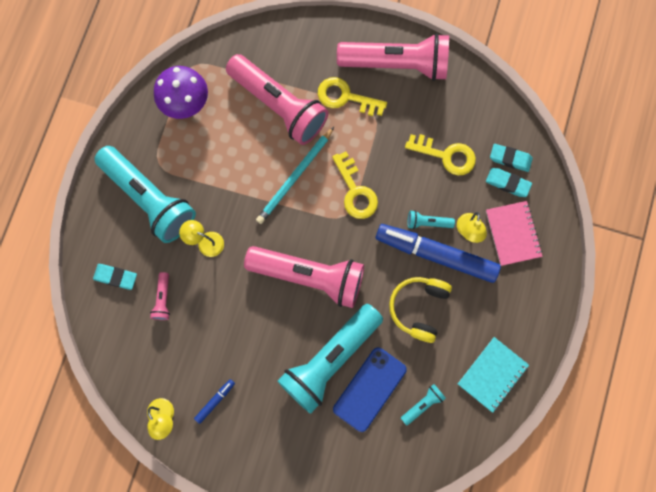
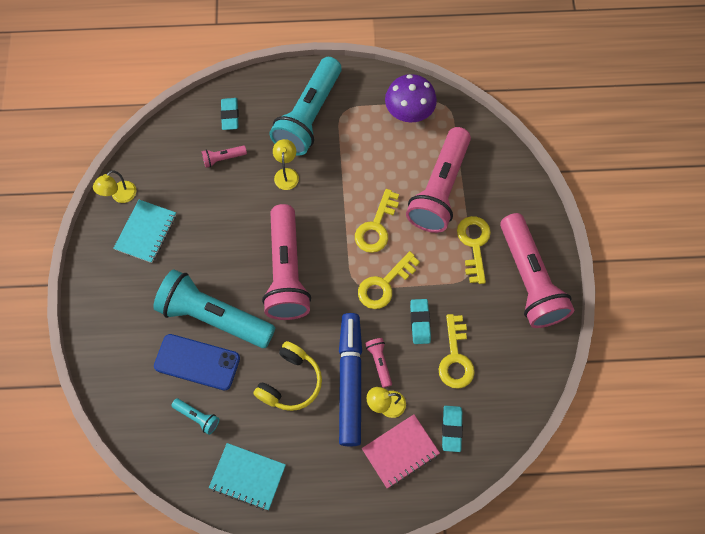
camera: 70 degrees right, 10 degrees down
blue marker [194,379,235,424] -> turquoise notebook [113,200,176,263]
turquoise pencil [256,127,334,224] -> yellow key [355,189,399,253]
yellow headphones [389,277,452,343] -> yellow headphones turned 120 degrees clockwise [253,341,322,411]
turquoise flashlight [407,210,455,229] -> pink flashlight [365,338,392,388]
turquoise eraser [490,144,533,172] -> turquoise eraser moved to [410,299,431,344]

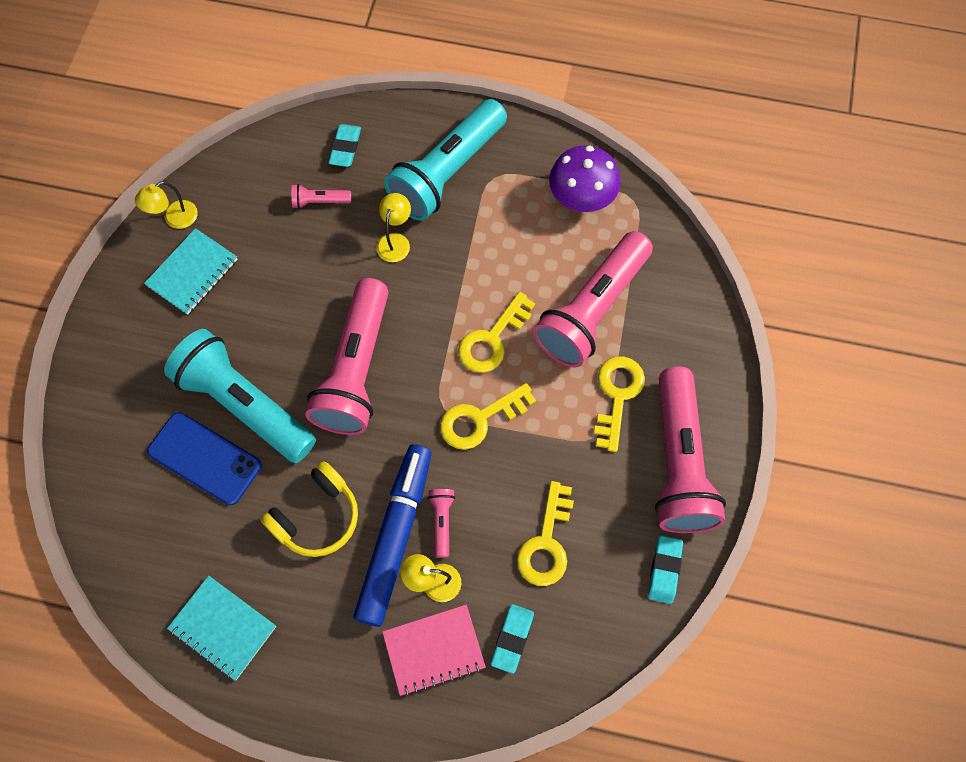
camera: 15 degrees right, 0 degrees up
turquoise flashlight [172,398,219,435] -> none
turquoise eraser [410,299,431,344] -> turquoise eraser moved to [648,535,683,604]

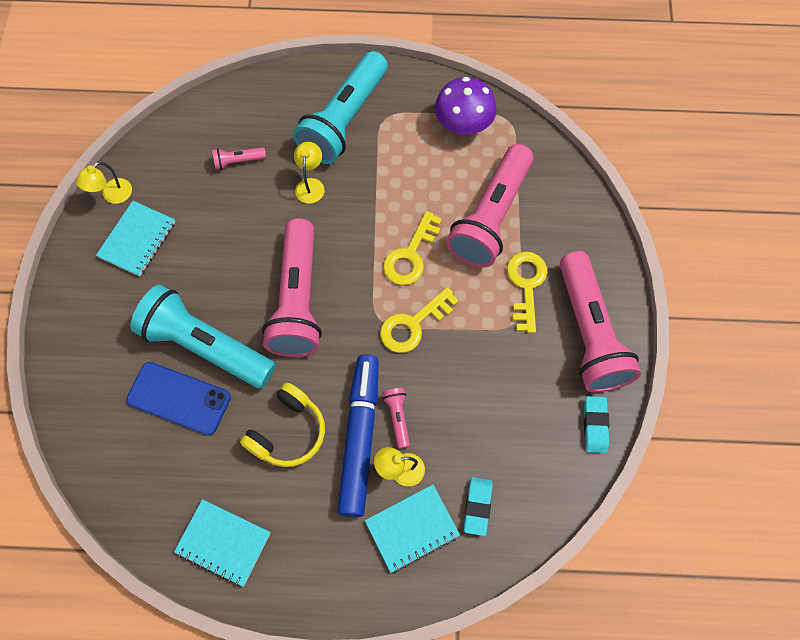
camera: 10 degrees left, 0 degrees up
turquoise eraser [328,124,361,167] -> none
pink notebook [382,605,486,696] -> turquoise notebook [365,484,460,573]
yellow key [517,481,574,586] -> none

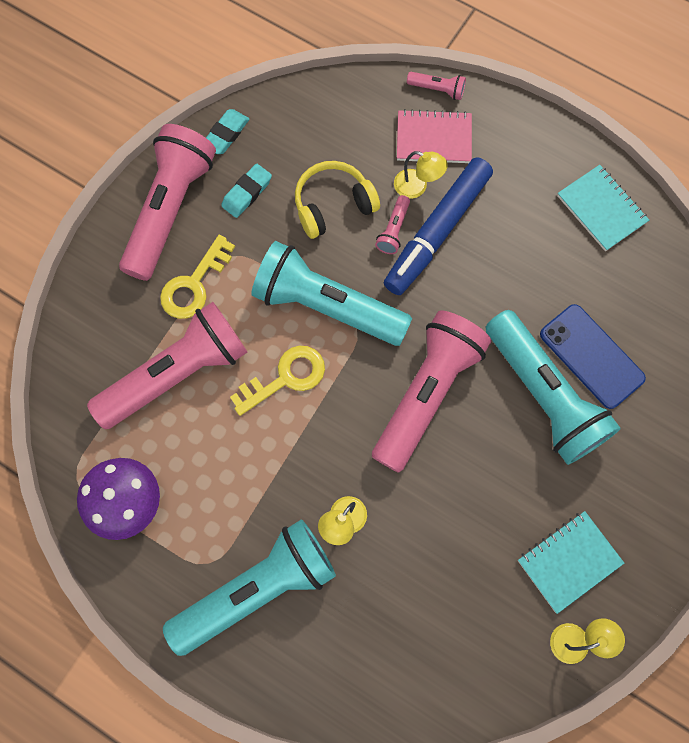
camera: 150 degrees left, 5 degrees up
pink flashlight [212,147,266,170] -> pink flashlight moved to [407,72,466,100]
yellow headphones [240,382,325,467] -> yellow headphones moved to [295,161,380,239]
turquoise notebook [365,484,460,573] -> pink notebook [397,109,472,163]
yellow key [380,287,459,353] -> turquoise flashlight [252,241,412,346]
turquoise eraser [464,477,492,536] -> turquoise eraser moved to [221,164,272,218]

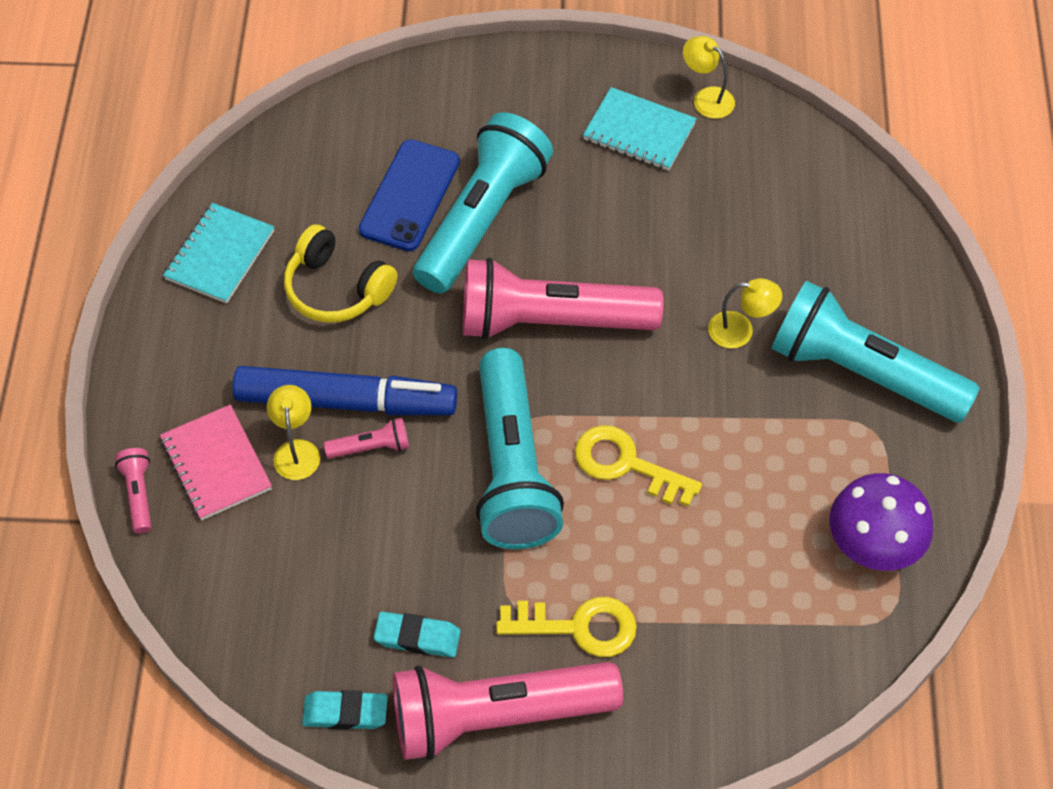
camera: 120 degrees left, 15 degrees down
pink flashlight [87,302,248,429] -> none
yellow headphones [295,161,380,239] -> yellow headphones moved to [284,224,398,323]

